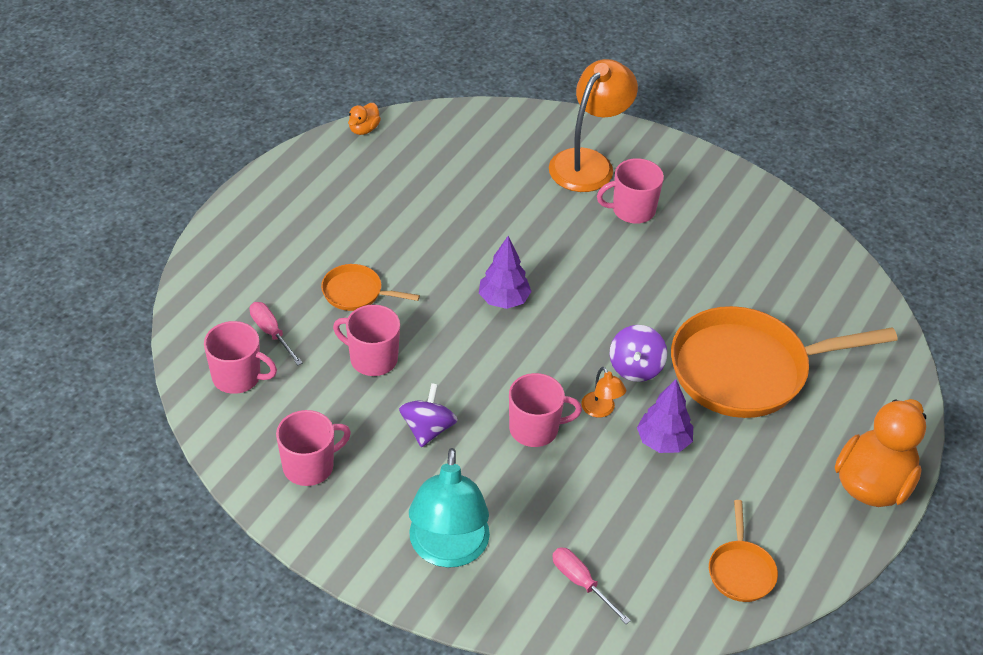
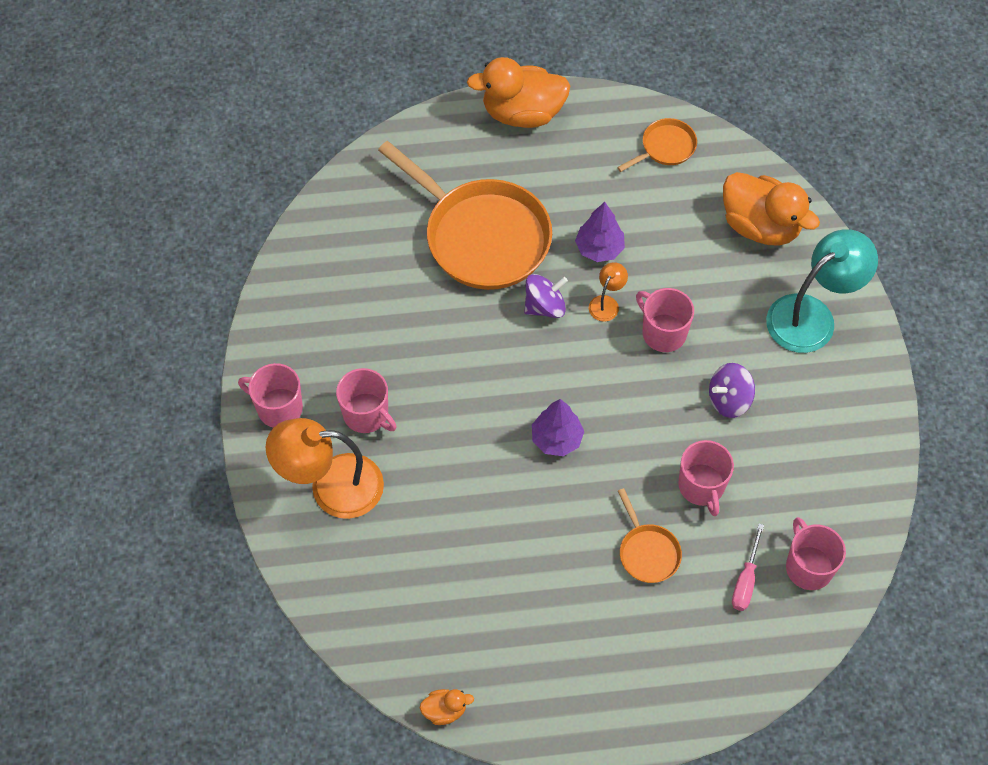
camera: 125 degrees left, 15 degrees up
pink mug [276,410,351,486] -> pink mug moved to [238,363,303,428]
pink screwdriver [552,547,631,624] -> orange duck [723,172,820,246]

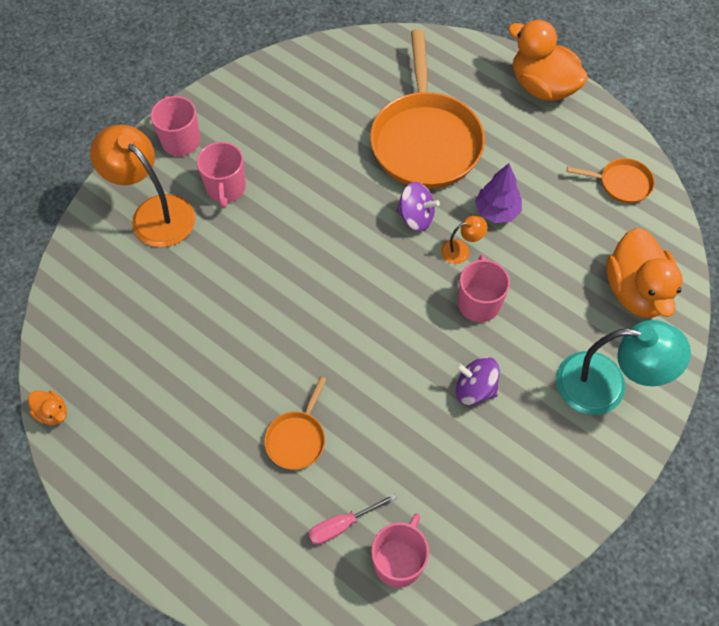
camera: 45 degrees right, 0 degrees up
purple tree [532,399,584,456] -> none
pink mug [678,440,734,516] -> none

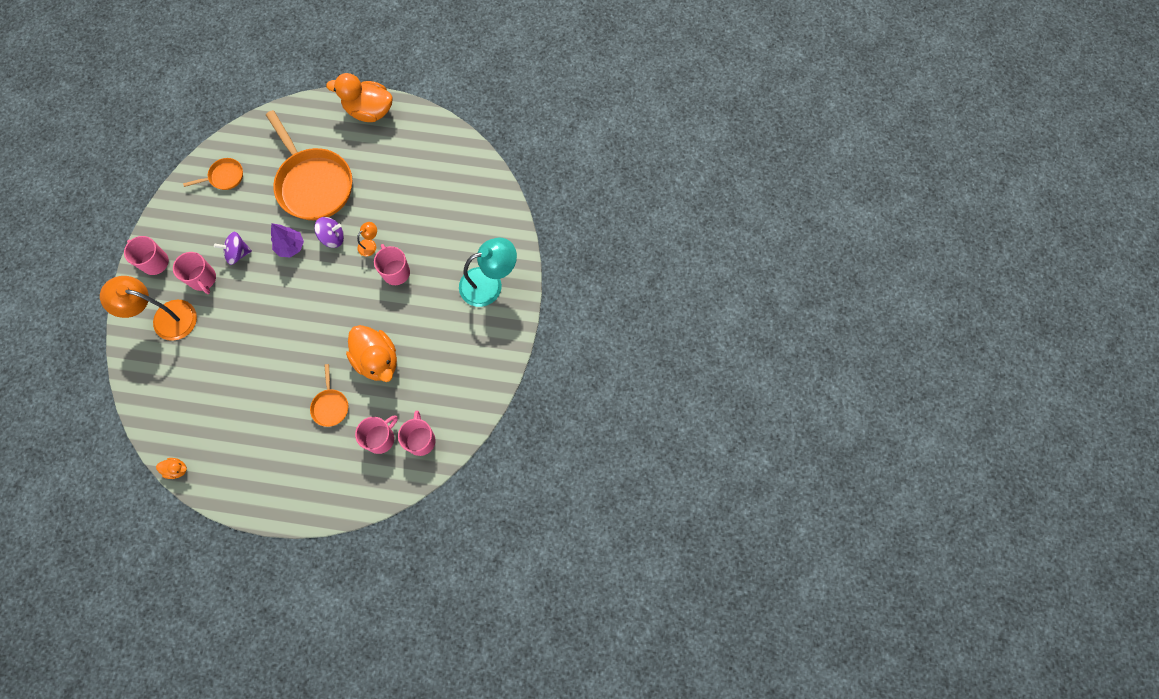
camera: 30 degrees left, 10 degrees up
pink screwdriver [308,494,397,545] -> pink mug [355,416,398,454]
purple spinning top [456,357,500,405] -> purple spinning top moved to [214,231,252,265]
purple tree [475,163,522,223] -> purple tree moved to [271,223,304,257]
orange pan [567,158,655,203] -> orange pan moved to [183,158,243,190]
orange duck [606,228,683,318] -> orange duck moved to [346,325,397,382]

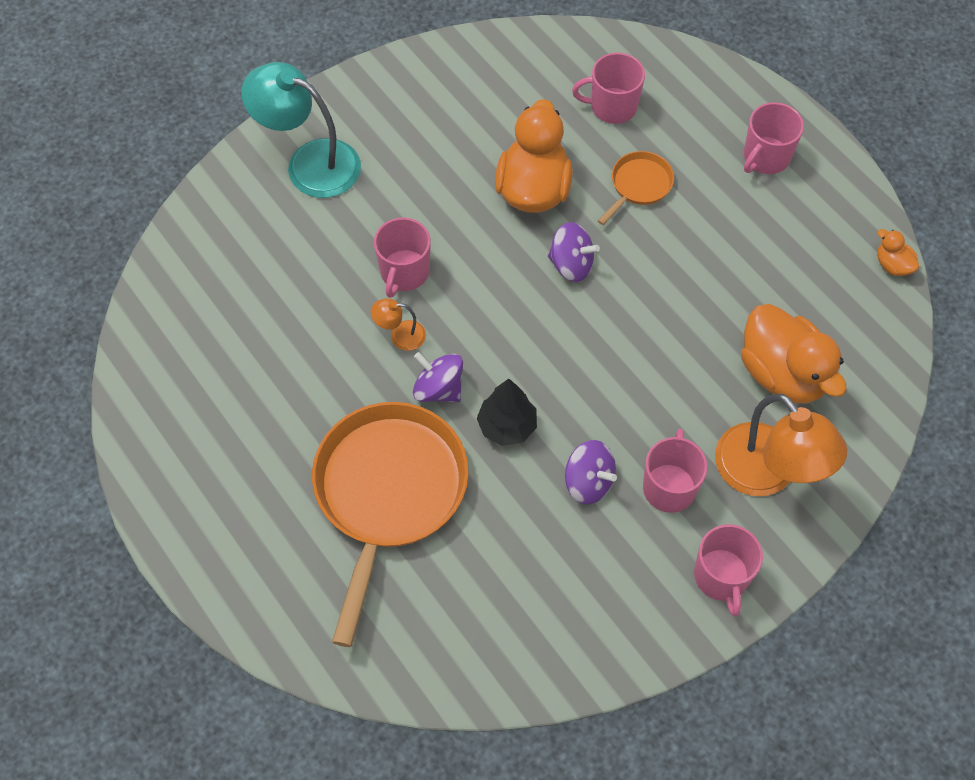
camera: 135 degrees left, 10 degrees down
orange pan [183,158,243,190] -> none
purple tree [271,223,304,257] -> black tree [477,379,537,446]
orange duck [326,73,393,122] -> orange duck moved to [741,304,847,404]
pink mug [398,411,436,456] -> pink mug moved to [744,102,804,174]
none -> purple spinning top [548,222,600,282]

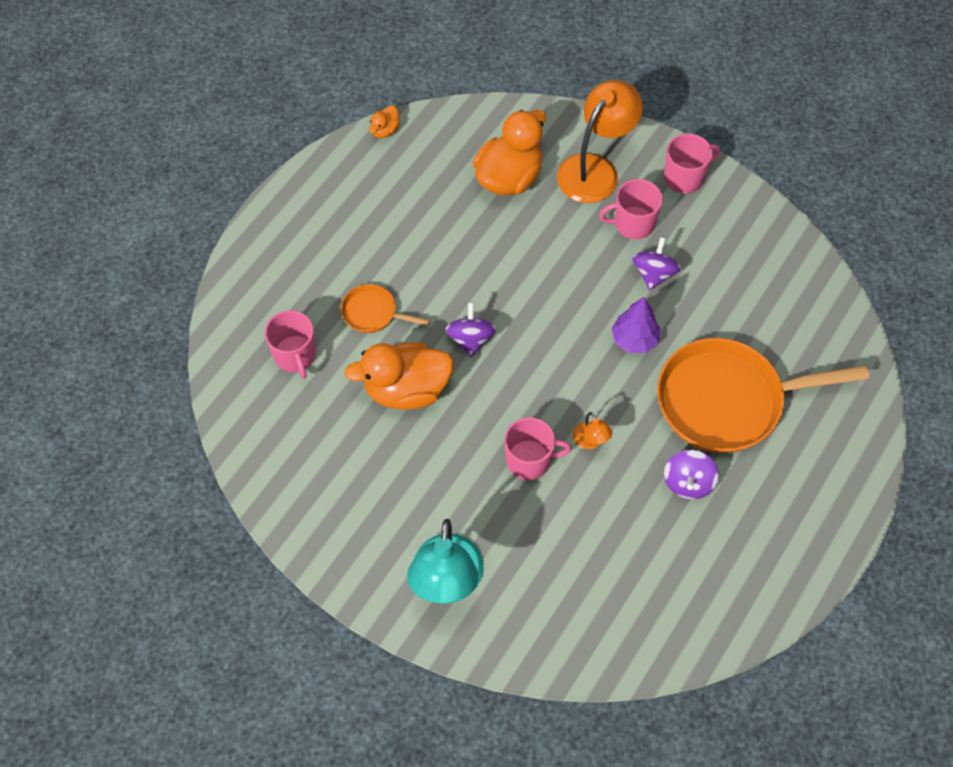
camera: 110 degrees left, 0 degrees up
purple spinning top [413,352,463,402] -> purple spinning top moved to [664,450,719,499]
black tree [477,379,537,446] -> purple tree [612,297,661,353]
pink mug [744,102,804,174] -> none

